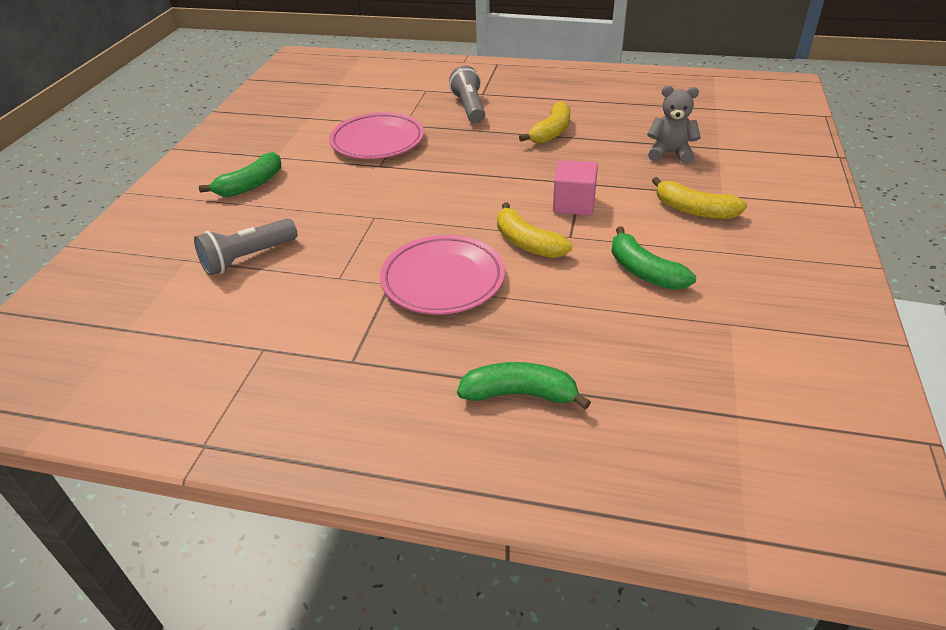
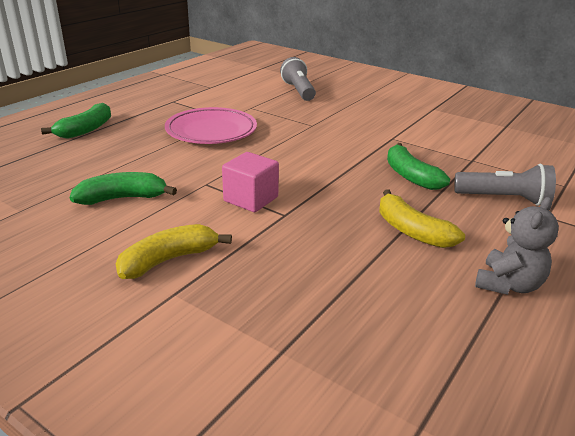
camera: 110 degrees right, 10 degrees down
green banana [199,152,281,197] -> green banana moved to [387,143,450,190]
pink plate [329,112,424,159] -> none
yellow banana [497,202,572,258] -> none
grey teddy bear [647,85,701,164] -> grey teddy bear moved to [475,197,559,295]

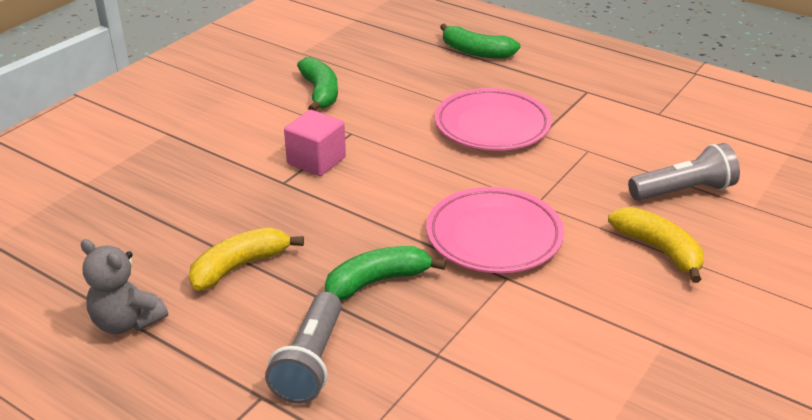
camera: 90 degrees right, 5 degrees up
yellow banana [116,224,232,279] -> yellow banana moved to [608,207,704,283]
none -> pink plate [426,187,564,273]

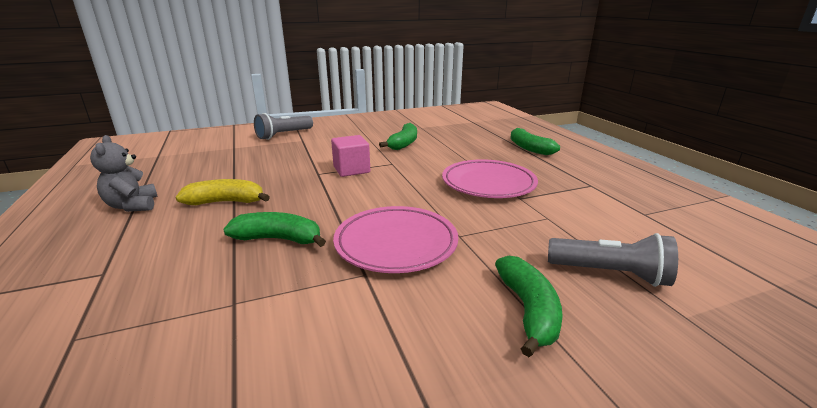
camera: 35 degrees right, 10 degrees down
grey flashlight [265,292,342,404] -> grey flashlight moved to [254,113,313,140]
yellow banana [608,207,704,283] -> green banana [495,256,563,357]

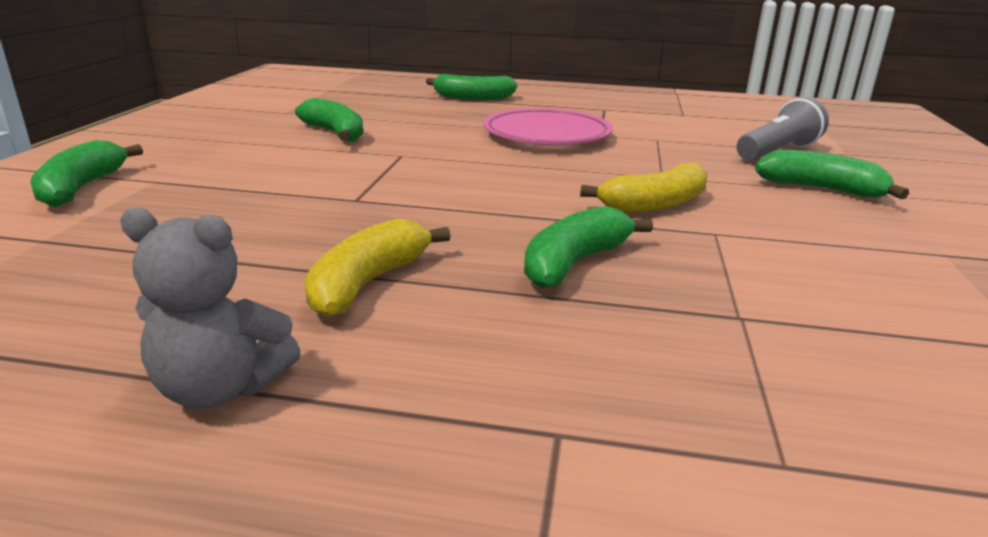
camera: 60 degrees left, 0 degrees up
grey flashlight [254,113,313,140] -> green banana [30,140,143,207]
pink cube [331,135,370,177] -> none
pink plate [333,206,458,273] -> yellow banana [580,162,708,213]

